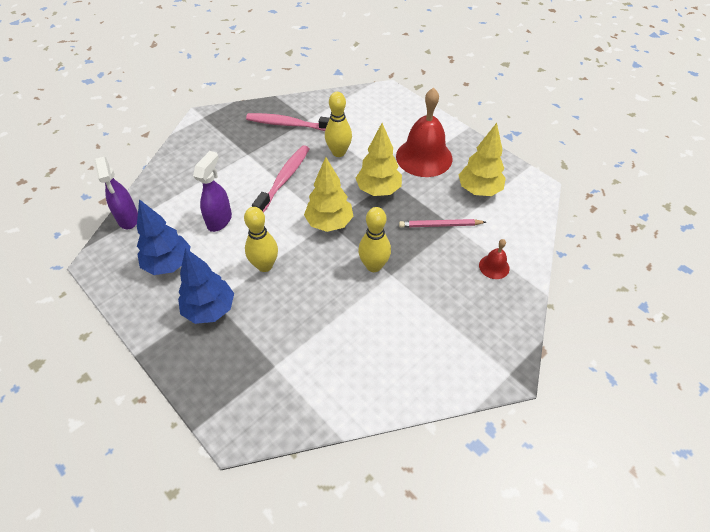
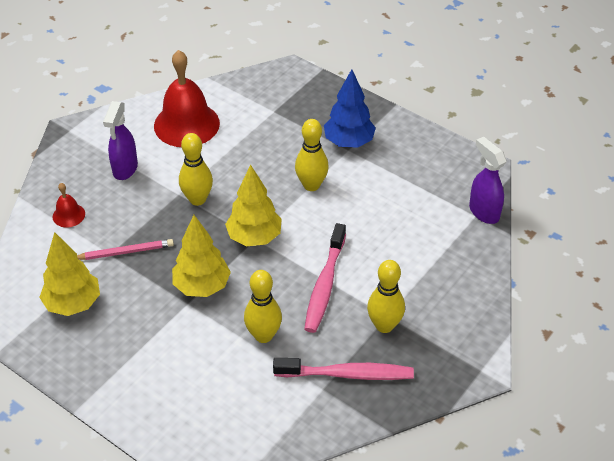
camera: 170 degrees right, 5 degrees down
blue tree [137,199,191,275] -> none
purple spray bottle [193,151,232,232] -> purple spray bottle moved to [103,101,138,180]
red bell [396,88,452,177] -> red bell moved to [154,50,220,147]
none -> yellow bowling pin [367,260,405,333]

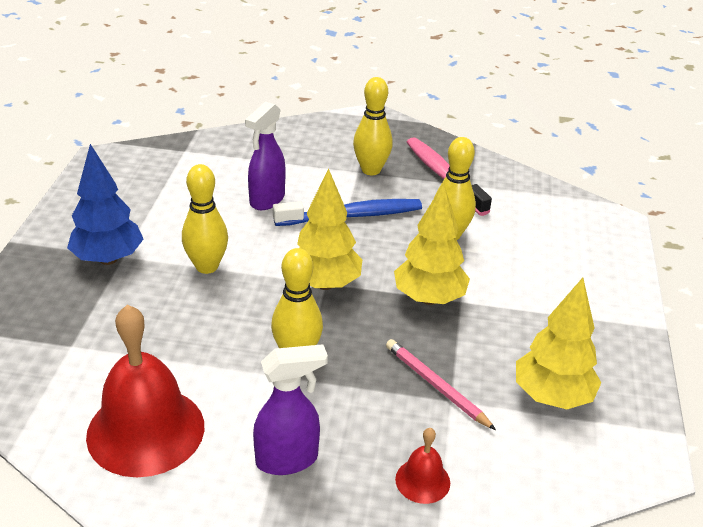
camera: 120 degrees left, 10 degrees down
pink toothbrush [304,223,346,333] -> blue toothbrush [273,199,422,226]
purple spray bottle [469,137,507,224] -> purple spray bottle moved to [245,101,285,210]

